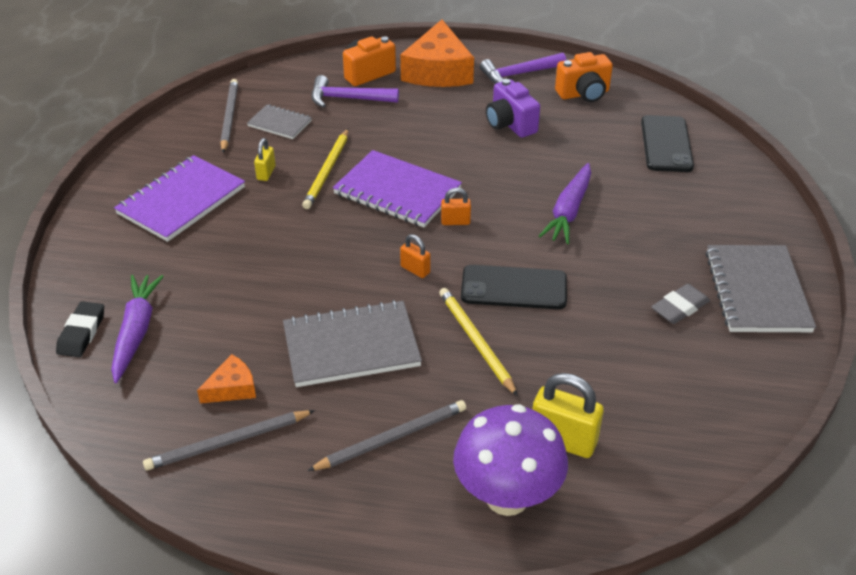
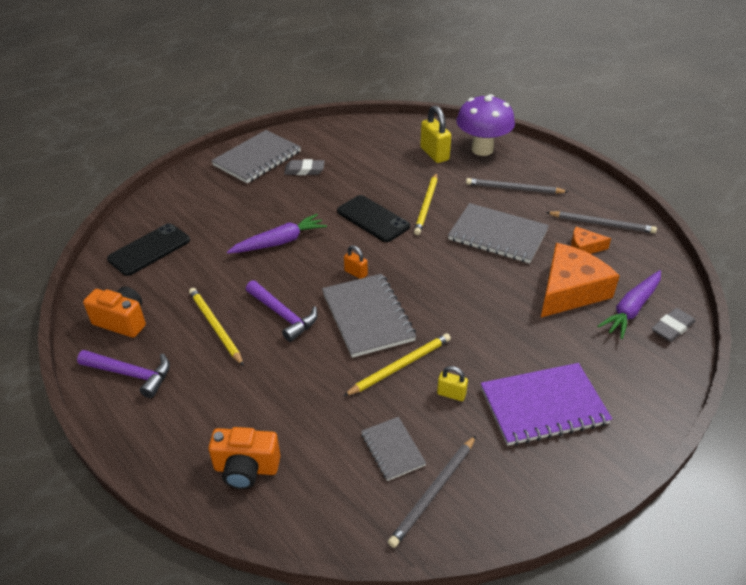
camera: 140 degrees left, 0 degrees up
black eraser [56,301,104,357] -> grey eraser [652,308,696,342]
yellow padlock [254,138,276,181] -> yellow padlock turned 60 degrees clockwise [437,366,468,401]
purple hammer [312,75,399,108] -> purple hammer moved to [246,280,318,342]
purple notebook [333,150,462,227] -> grey notebook [322,274,416,358]
orange cheese [400,19,474,87] -> orange cheese moved to [541,243,620,317]
orange padlock [400,234,431,278] -> none
purple camera [486,79,540,138] -> yellow pencil [189,288,244,366]

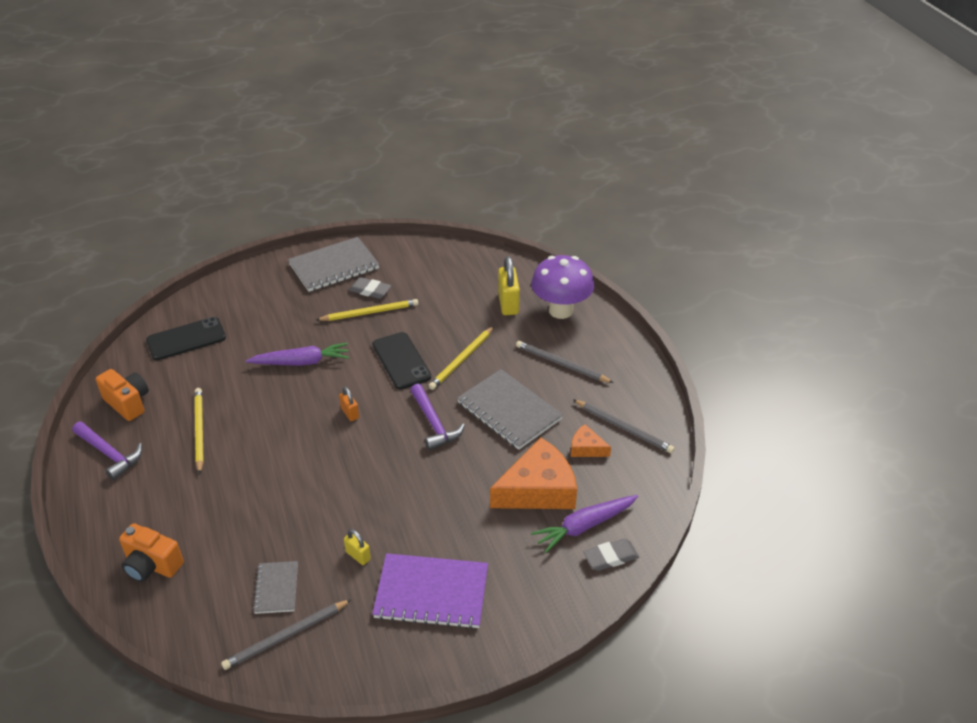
camera: 20 degrees right, 0 degrees up
purple hammer [246,280,318,342] -> purple hammer moved to [410,384,465,450]
grey notebook [322,274,416,358] -> none
yellow pencil [344,333,451,396] -> yellow pencil moved to [316,299,418,321]

